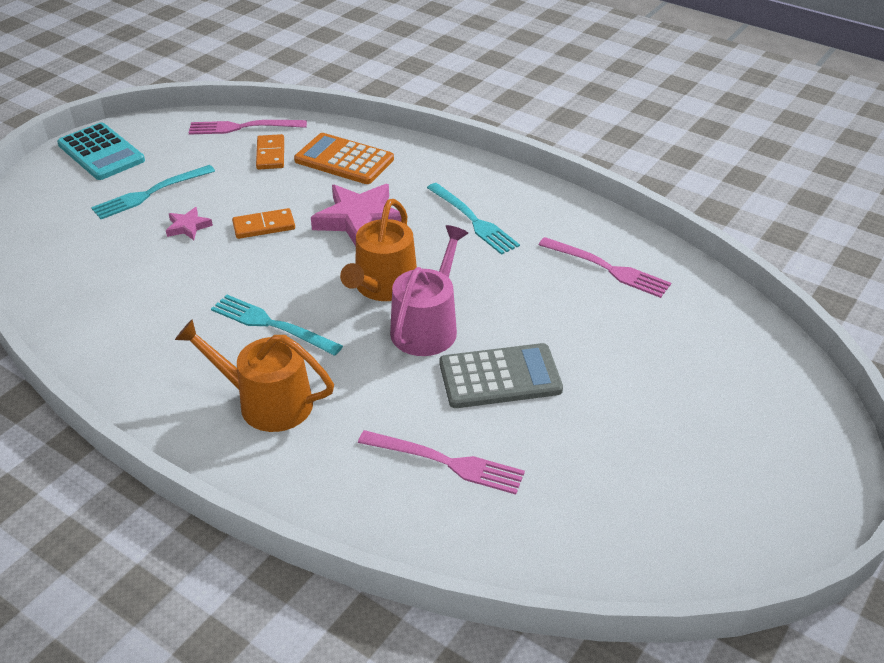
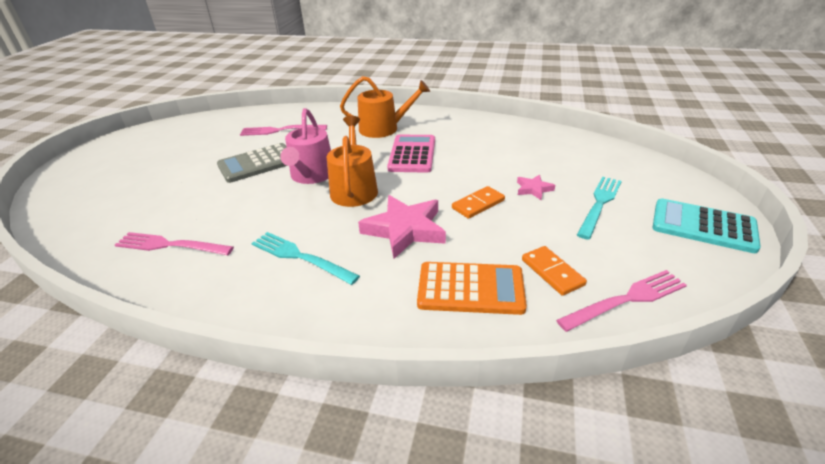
camera: 160 degrees right, 5 degrees down
turquoise fork [211,295,343,356] -> pink calculator [387,135,435,173]

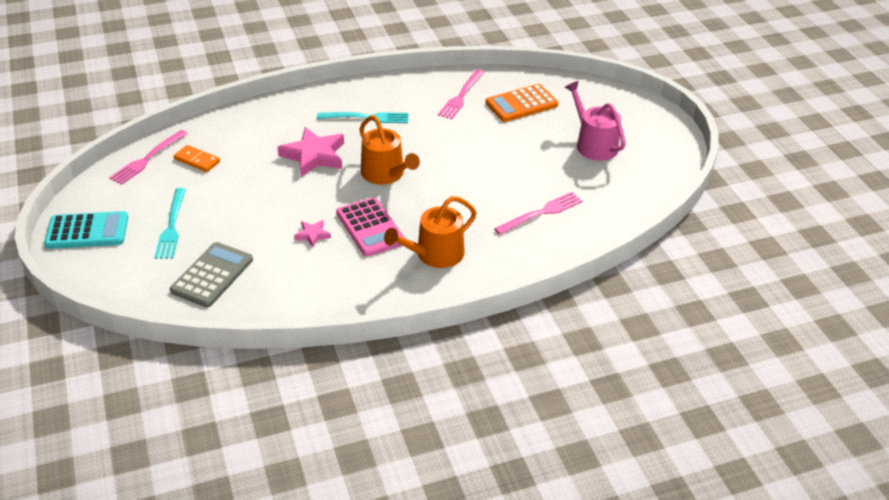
camera: 145 degrees right, 5 degrees up
pink fork [115,232,234,255] -> pink fork turned 135 degrees clockwise [438,70,484,119]
grey calculator [217,143,287,183] -> grey calculator moved to [170,242,253,307]
pink watering can [280,108,331,184] -> pink watering can moved to [565,81,626,161]
orange calculator [417,262,527,315] -> orange calculator moved to [485,84,558,122]
orange domino [452,186,505,219] -> none
pink star [517,174,555,200] -> pink star moved to [294,220,331,248]

